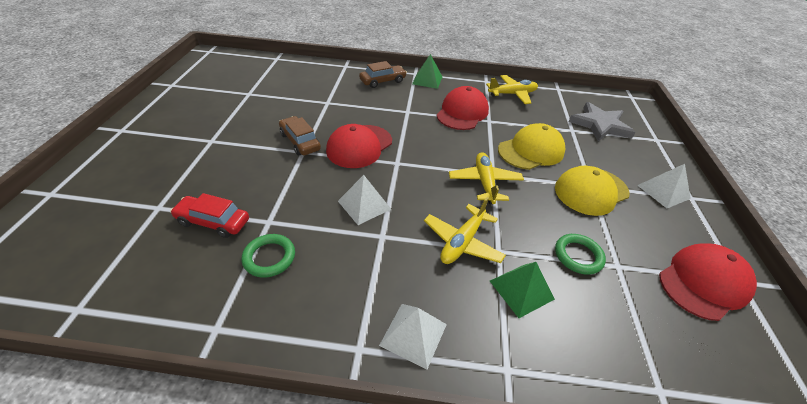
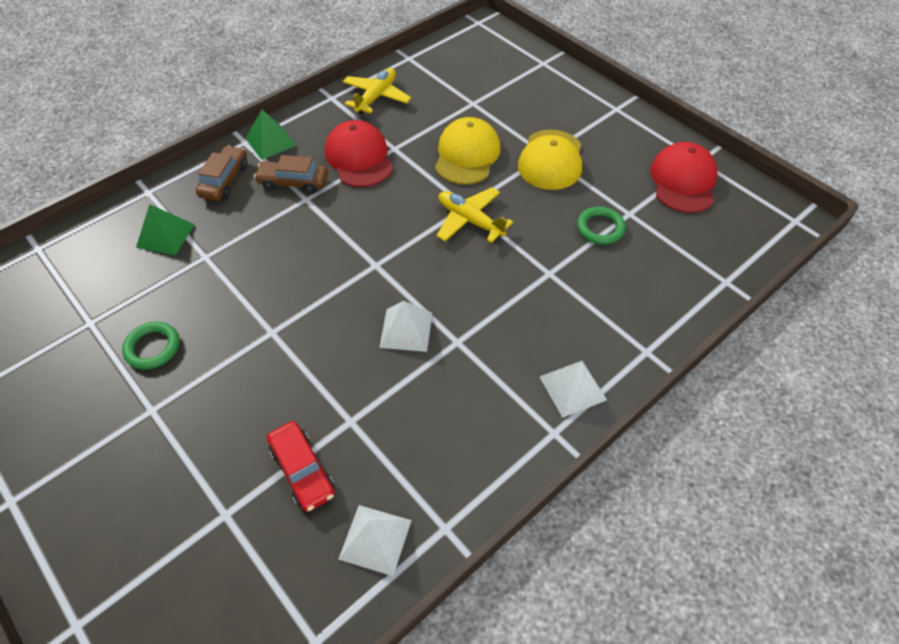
camera: 45 degrees left, 10 degrees up
red car [170,193,249,238] -> red car turned 90 degrees counterclockwise [267,421,335,512]
green ring [241,234,295,277] -> green ring moved to [122,321,179,370]
brown car [279,116,321,155] -> brown car moved to [254,155,328,194]
red cap [326,124,392,168] -> none
yellow plane [424,197,506,264] -> none
green pyramid [490,262,555,318] -> green pyramid moved to [136,204,195,255]
grey star [568,102,636,142] -> none
white pyramid [637,164,691,208] -> white pyramid moved to [338,505,412,576]

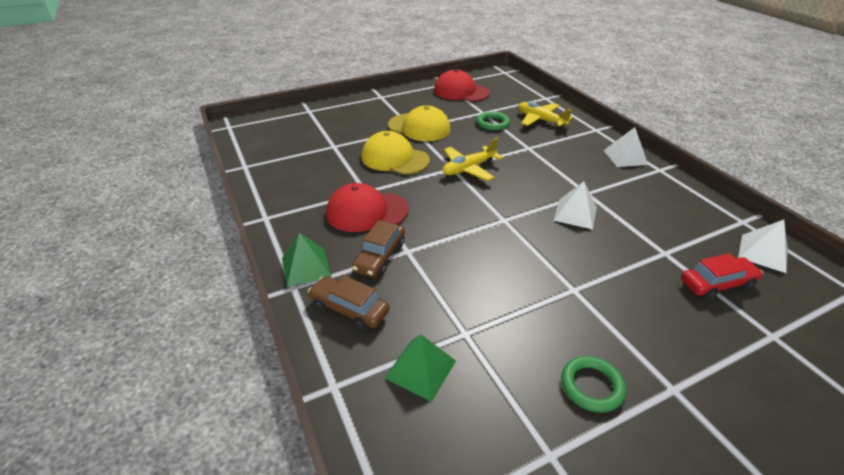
camera: 75 degrees left, 15 degrees down
yellow plane [342,68,411,115] -> yellow plane moved to [518,102,573,128]

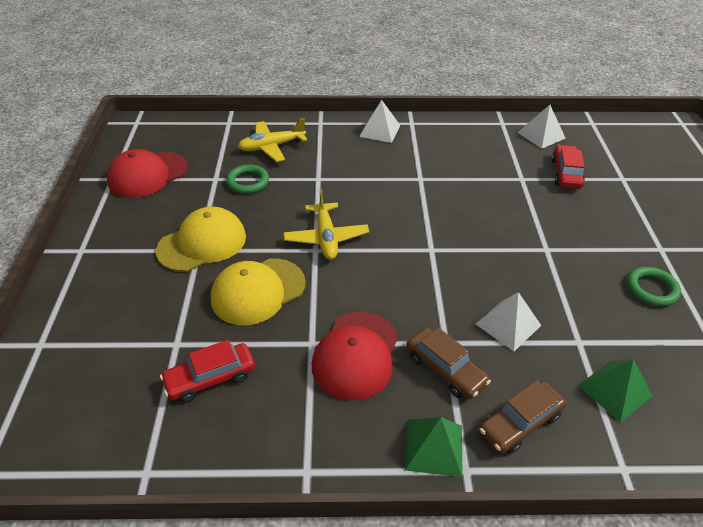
camera: 65 degrees left, 5 degrees up
white pyramid [553,181,597,229] -> white pyramid moved to [476,292,541,351]
none -> red car [160,340,255,402]

